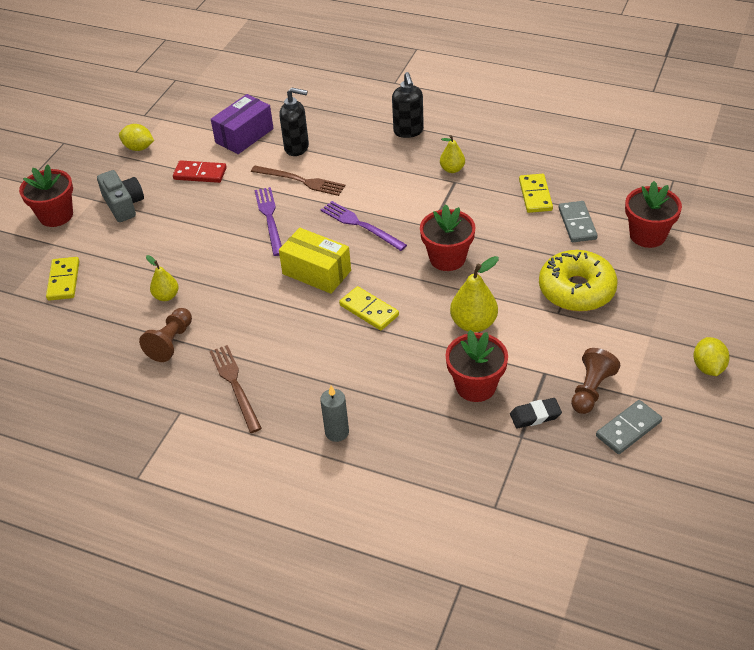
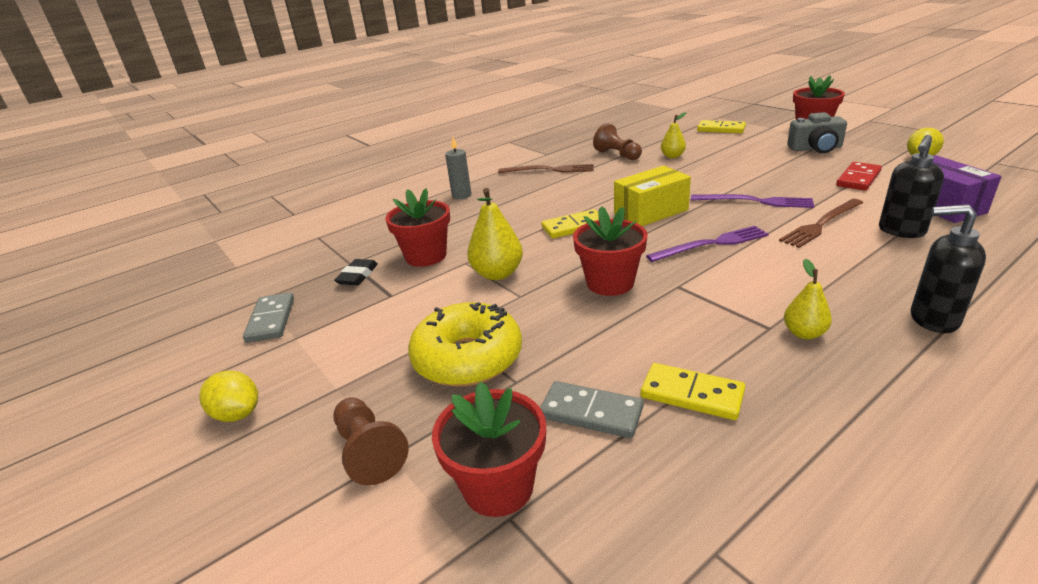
camera: 120 degrees right, 15 degrees down
brown pawn [571,348,620,414] -> brown pawn moved to [334,398,409,485]

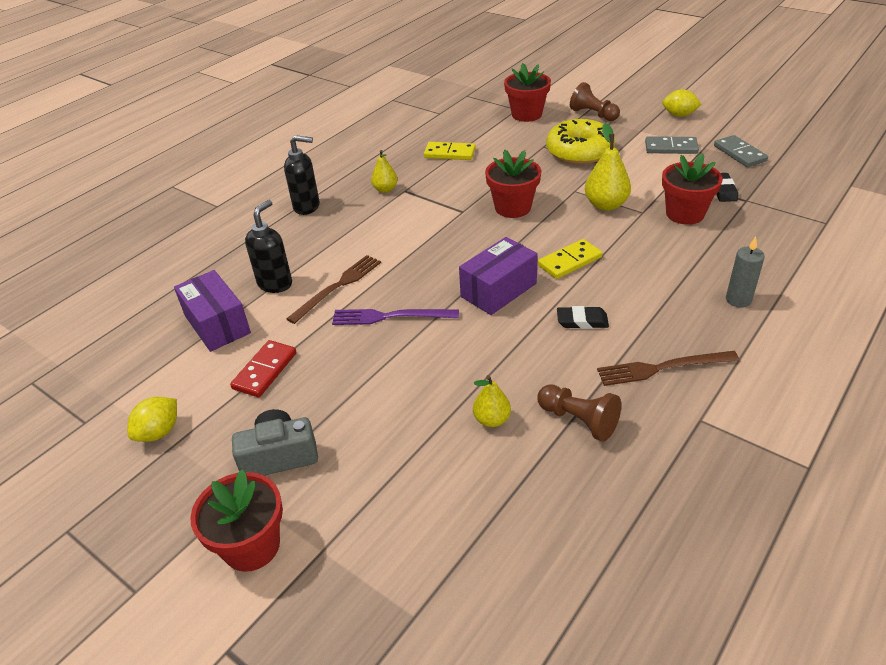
camera: 165 degrees right, 10 degrees up
grey domino [540,381,644,438] -> grey domino moved to [645,136,699,154]
yellow box [614,166,691,226] -> purple box [459,237,538,315]
purple fork [646,226,769,262] -> none
yellow domino [697,120,746,133] -> none
none -> black eraser [557,306,609,329]

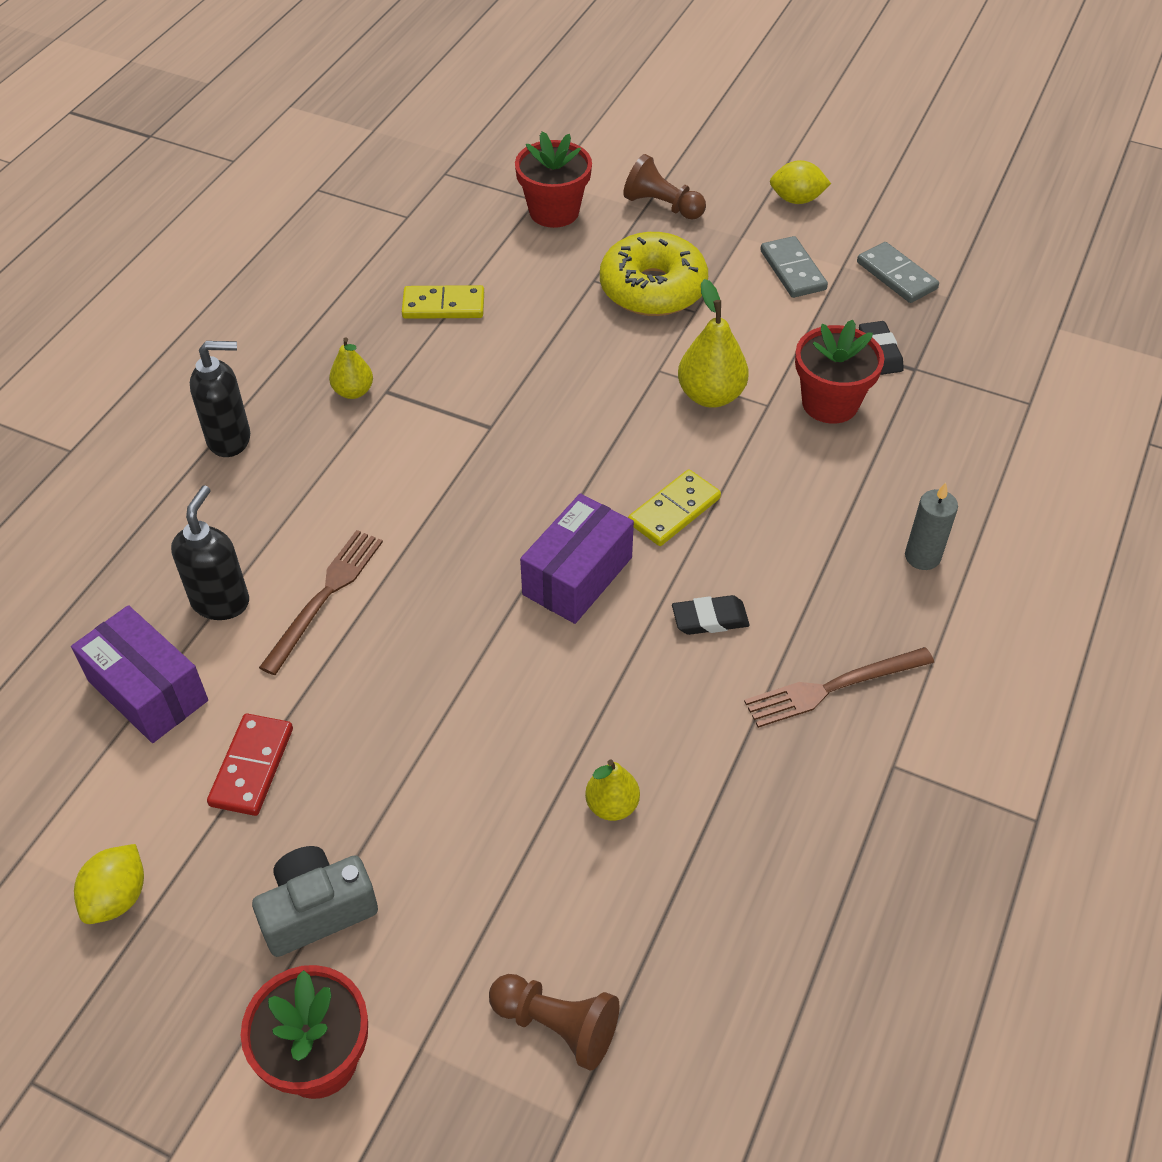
camera: 15 degrees left, 10 degrees up
purple fork [332,309,459,325] -> none
red flower pot [485,150,541,218] -> none
brown pawn [538,385,621,442] -> brown pawn moved to [489,974,619,1071]
grey domino [645,136,699,154] -> grey domino turned 75 degrees clockwise [760,236,828,298]

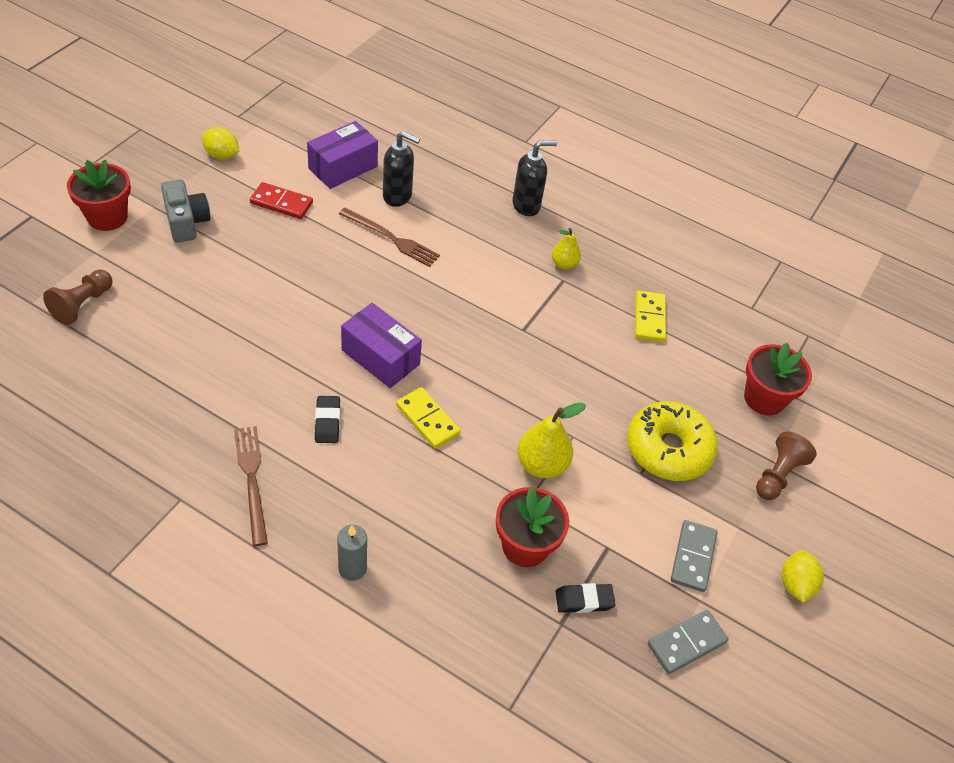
camera: 90 degrees right, 0 degrees up
black soap dispenser [190,341,250,457] -> black soap dispenser turned 105 degrees counterclockwise [512,140,557,216]
yellow pear [585,759,640,821] -> none
grey domino [760,236,828,298] -> grey domino turned 60 degrees counterclockwise [671,520,718,592]

